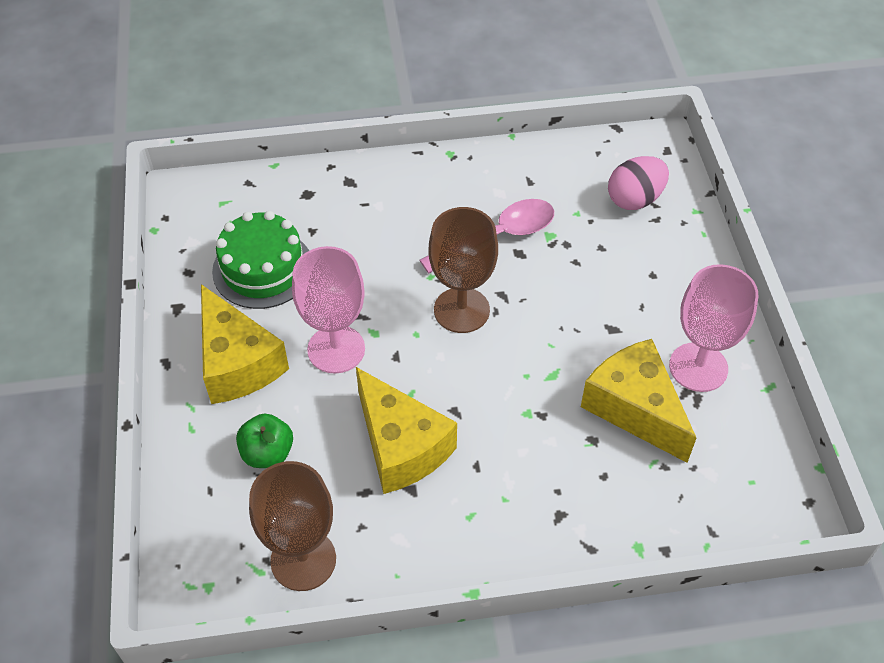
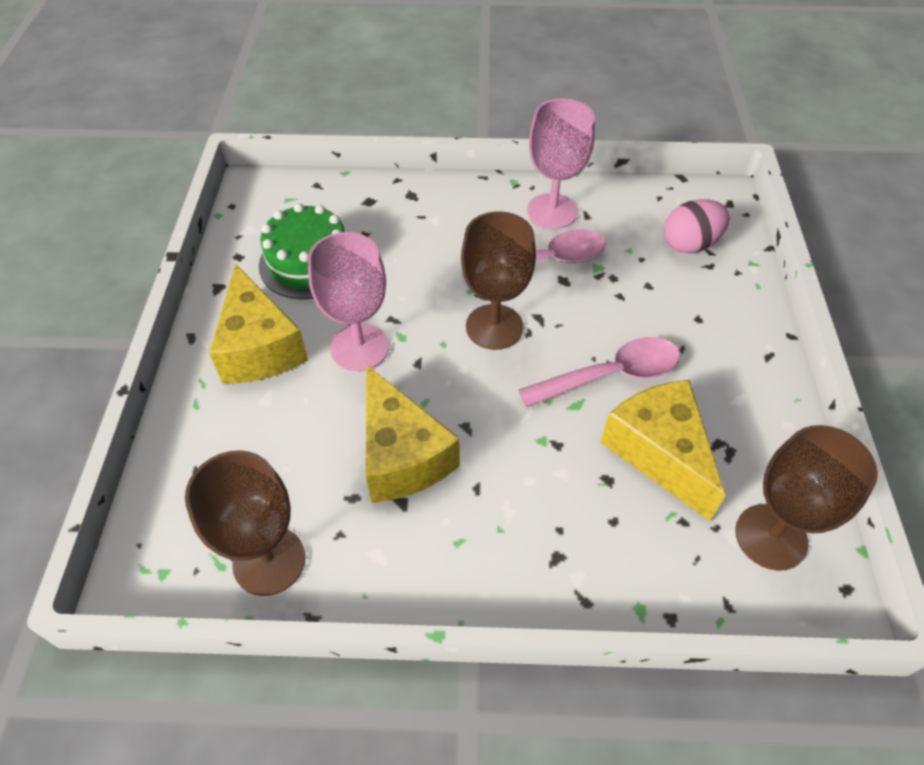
camera: 10 degrees right, 0 degrees up
green apple [236,414,293,468] -> none
pink goblet [669,264,758,392] -> pink goblet moved to [527,99,595,229]
none -> pink spoon [519,337,680,407]
none -> brown goblet [735,425,878,571]

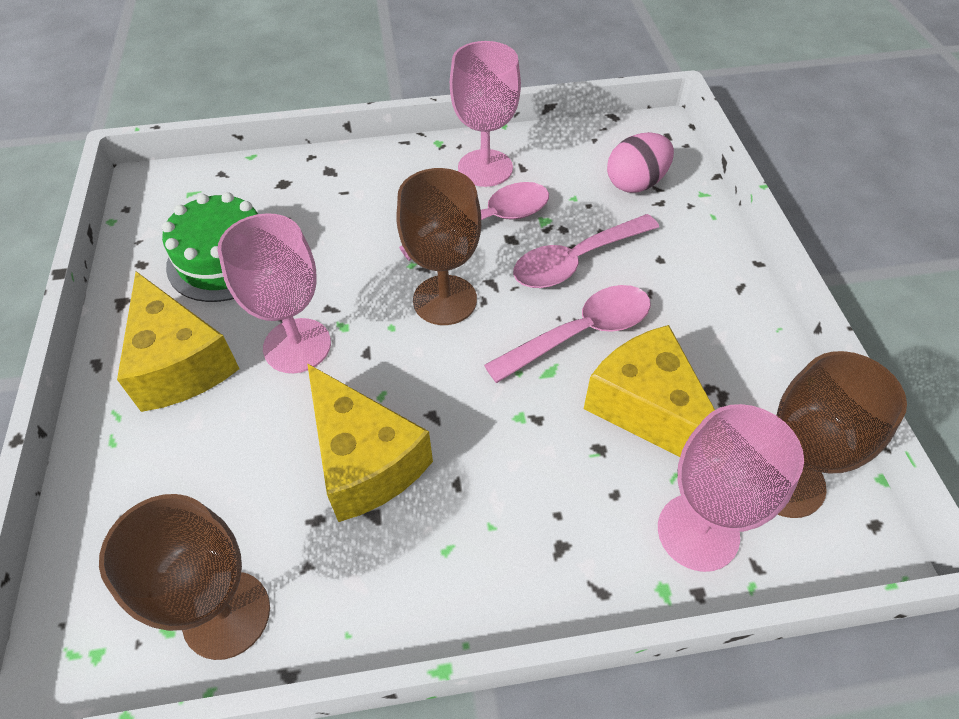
camera: 10 degrees left, 0 degrees up
none -> pink spoon [513,214,659,288]
none -> pink goblet [658,404,804,572]

